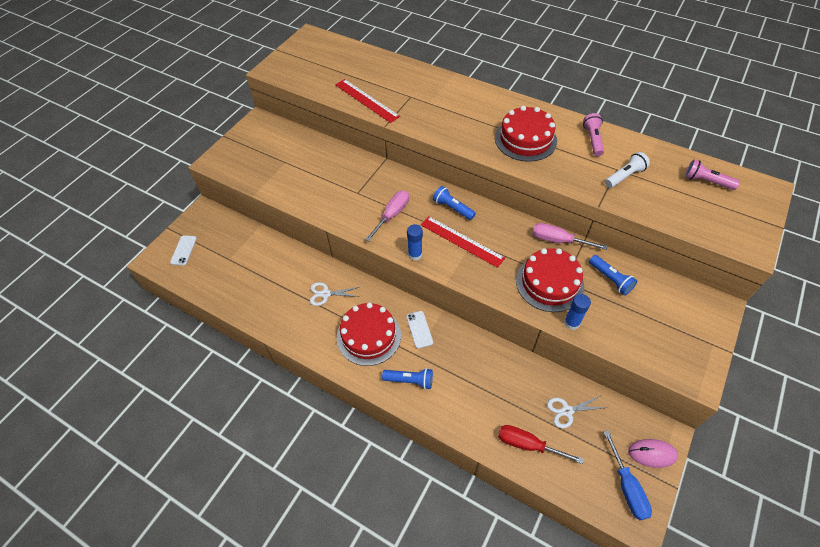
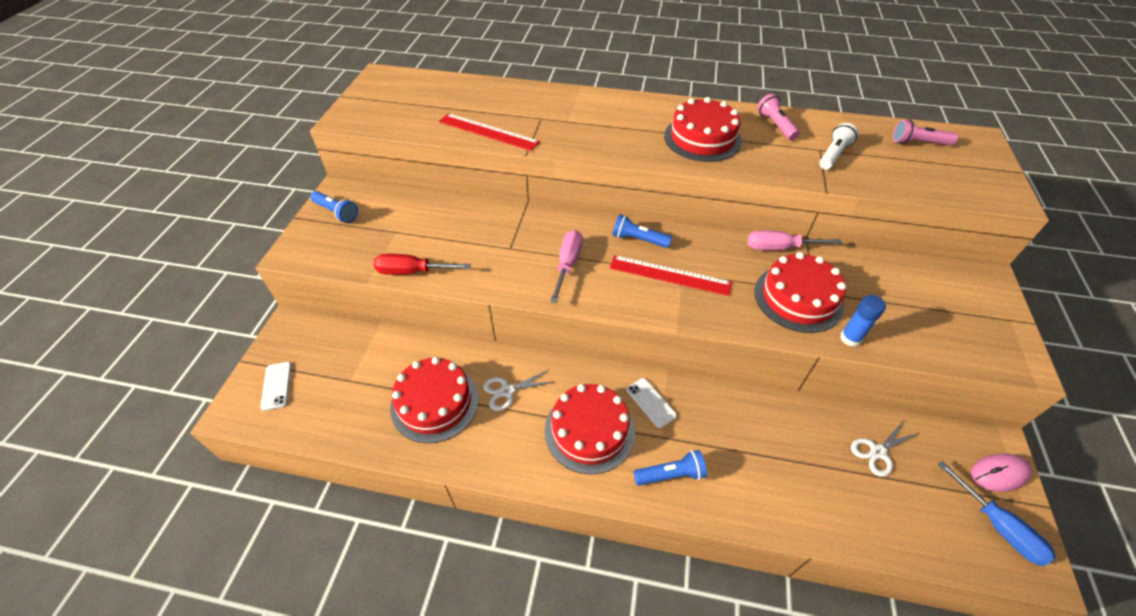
camera: 20 degrees left, 5 degrees down
blue glue stick [407,224,423,260] -> none
red screwdriver [498,425,584,464] -> red screwdriver moved to [373,254,471,275]
blue flashlight [589,255,637,295] -> blue flashlight moved to [310,191,358,223]
none -> red cake [390,357,479,443]

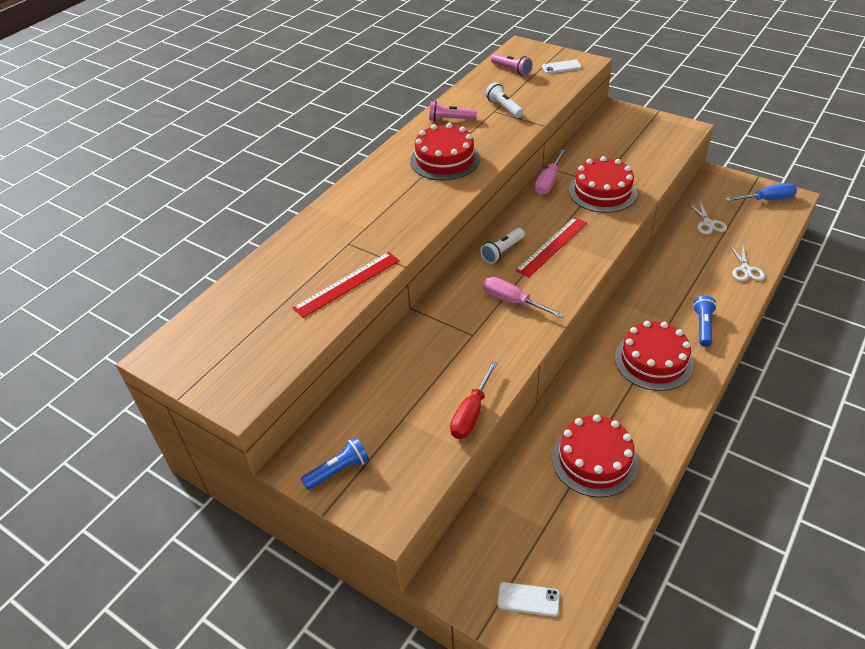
camera: 65 degrees left, 5 degrees down
white scissors [483,369,555,411] -> white scissors moved to [730,245,765,281]
blue flashlight [613,214,672,248] -> white flashlight [480,228,525,264]
white phone [626,378,677,428] -> white phone moved to [542,60,582,74]
blue glue stick [840,295,886,347] -> none
pink flashlight [893,120,958,146] -> pink flashlight turned 75 degrees counterclockwise [491,54,532,76]
pink mouse [971,454,1032,492] -> none

